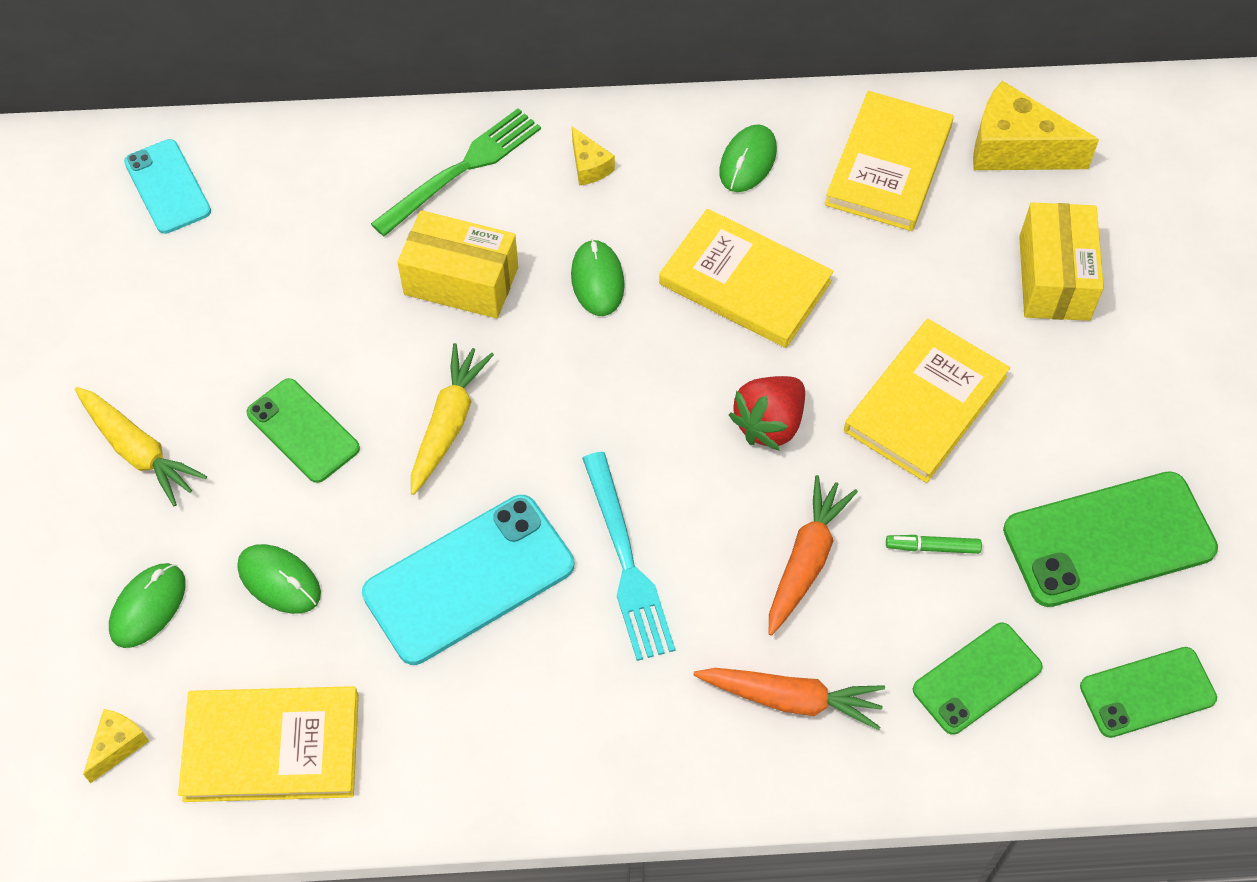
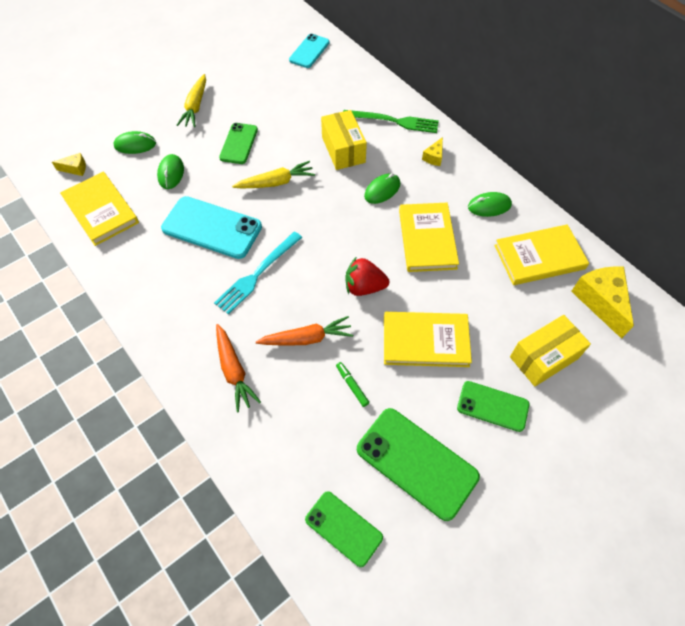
camera: 55 degrees right, 0 degrees up
green phone [913,623,1043,735] -> green phone moved to [457,381,529,432]

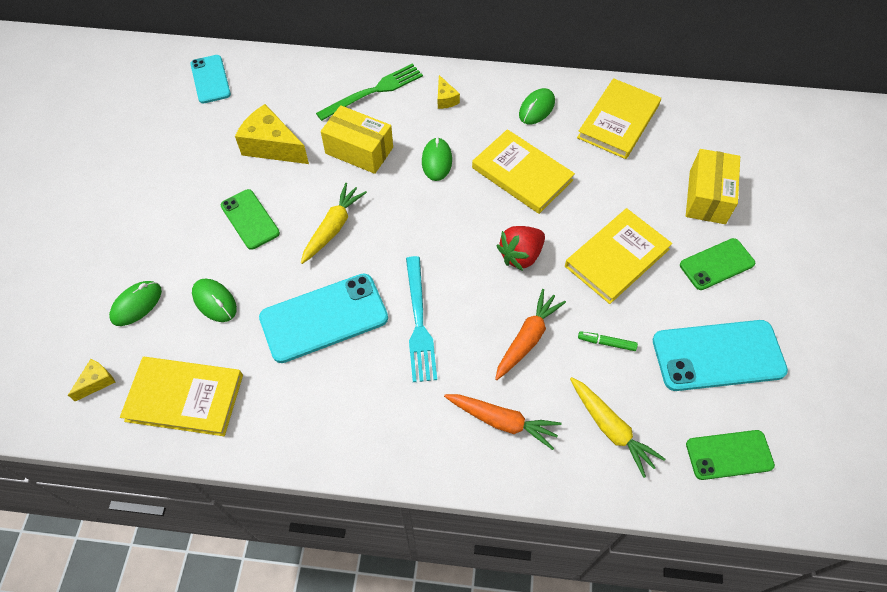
camera: 45 degrees left, 0 degrees up
yellow carrot [177,74,206,127] -> yellow carrot moved to [570,377,665,478]
green phone [357,408,480,521] -> turquoise phone [653,320,788,391]
yellow cheese [571,266,634,339] -> yellow cheese moved to [235,104,309,164]

